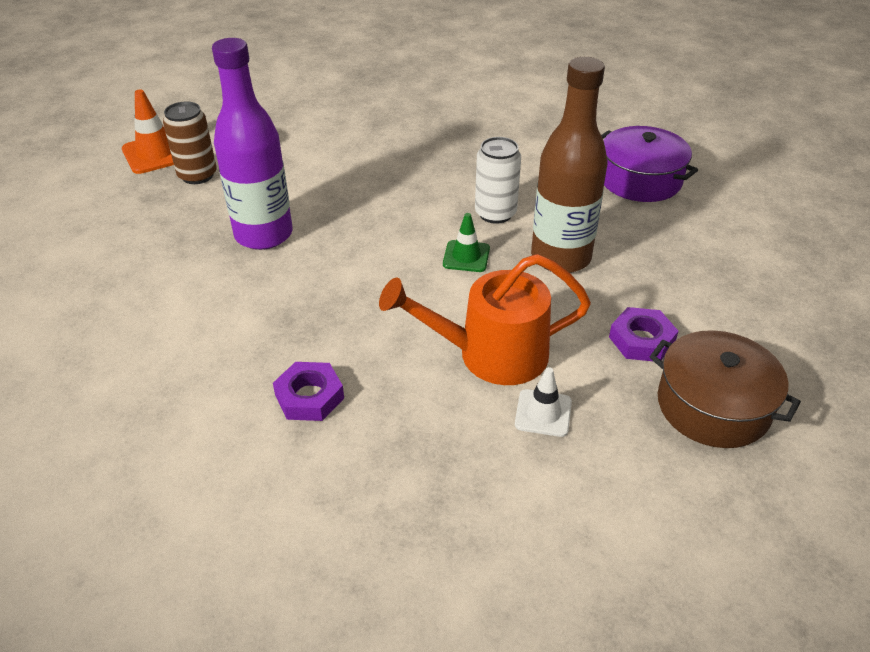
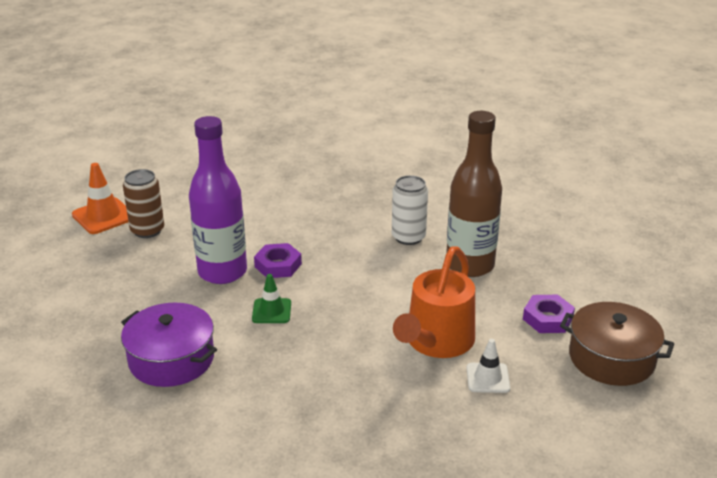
camera: 10 degrees left, 10 degrees down
purple nut [273,362,344,421] -> purple nut moved to [254,243,302,278]
orange watering can [379,254,591,385] -> orange watering can turned 45 degrees counterclockwise [393,246,475,358]
green traffic cone [443,213,490,272] -> green traffic cone moved to [252,274,291,323]
purple pot [601,126,698,202] -> purple pot moved to [121,303,217,387]

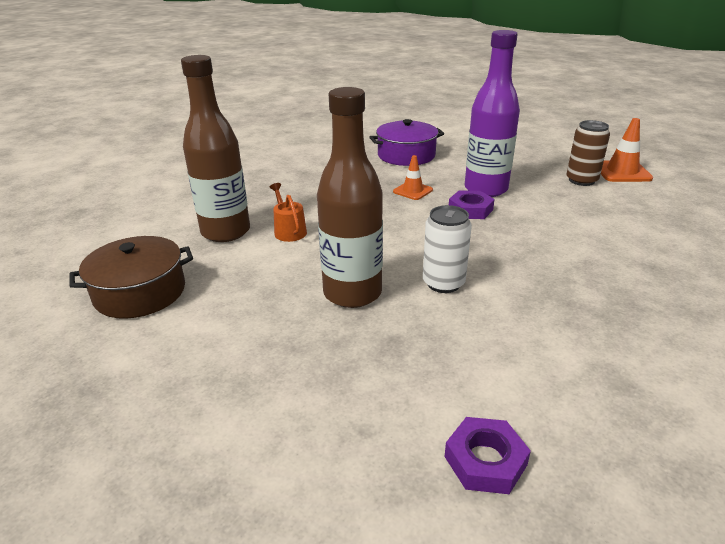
camera: 130 degrees right, 0 degrees up
green traffic cone [252,274,291,323] -> orange traffic cone [393,155,433,200]
orange watering can [393,246,475,358] -> orange watering can [270,183,307,242], size x0.52
white traffic cone [467,339,510,393] -> brown bottle [181,55,250,242]
purple nut [523,295,575,333] -> purple nut moved to [444,417,531,494]

